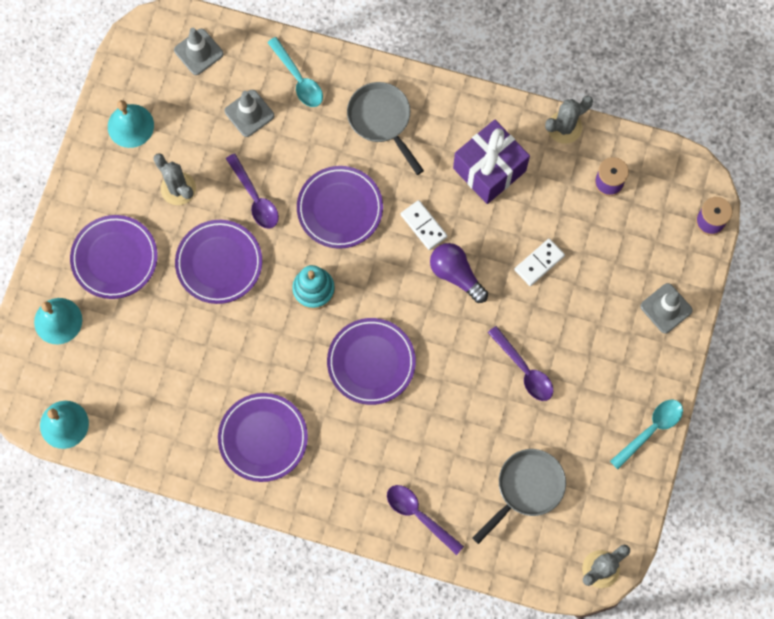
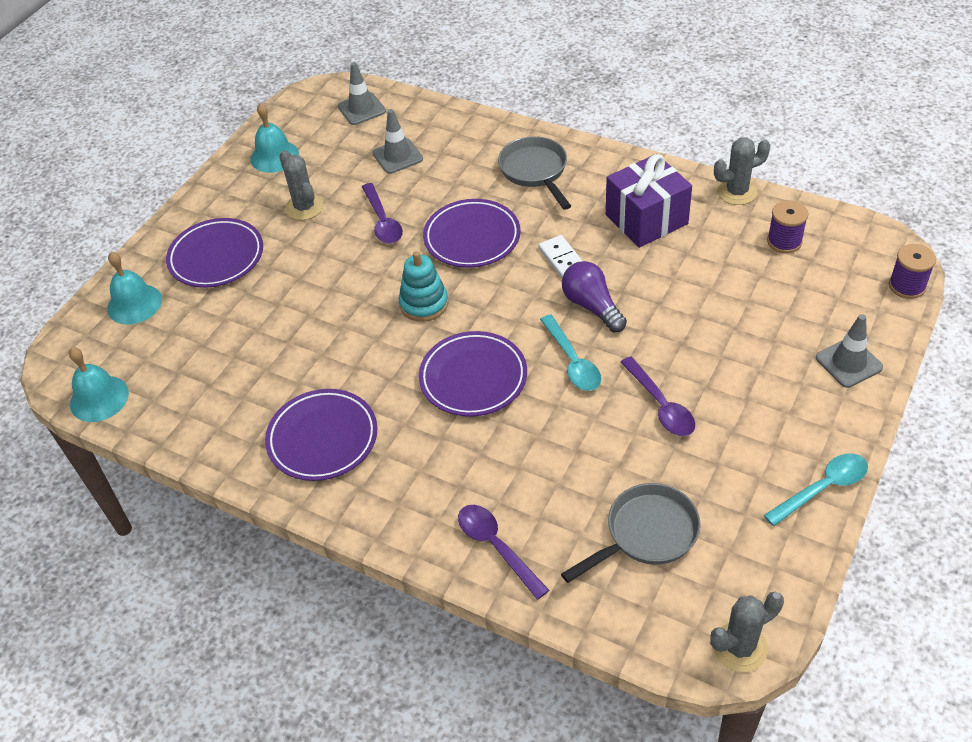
camera: 15 degrees right, 25 degrees down
purple plate [175,220,262,304] -> none
turquoise spoon [267,37,323,107] -> turquoise spoon moved to [540,315,601,391]
white domino [514,239,565,286] -> none

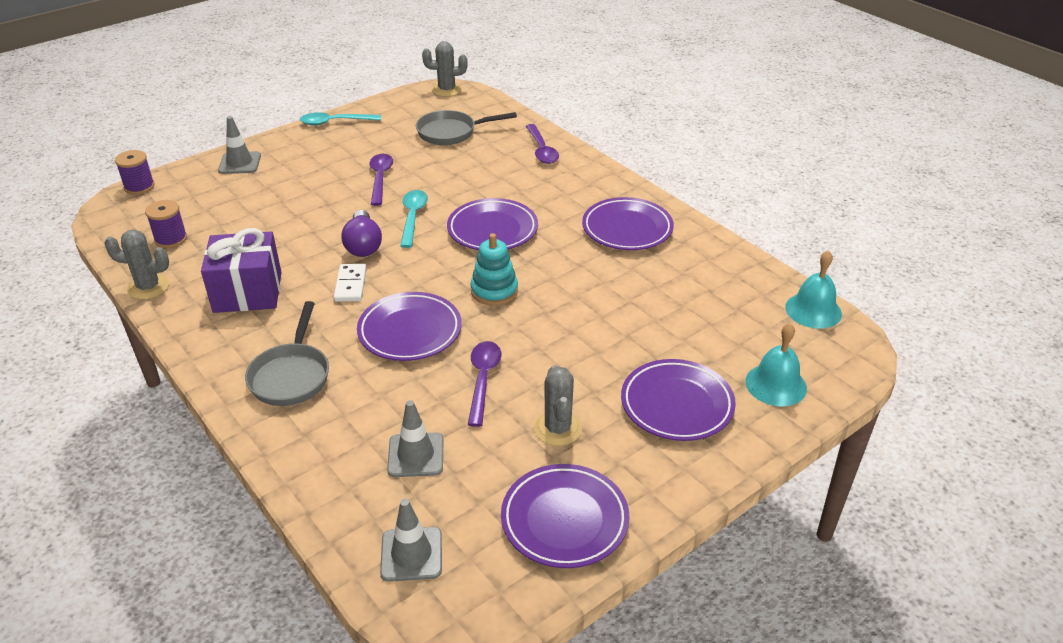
camera: 160 degrees left, 10 degrees down
turquoise bell [250,103,299,173] -> purple plate [501,464,630,568]

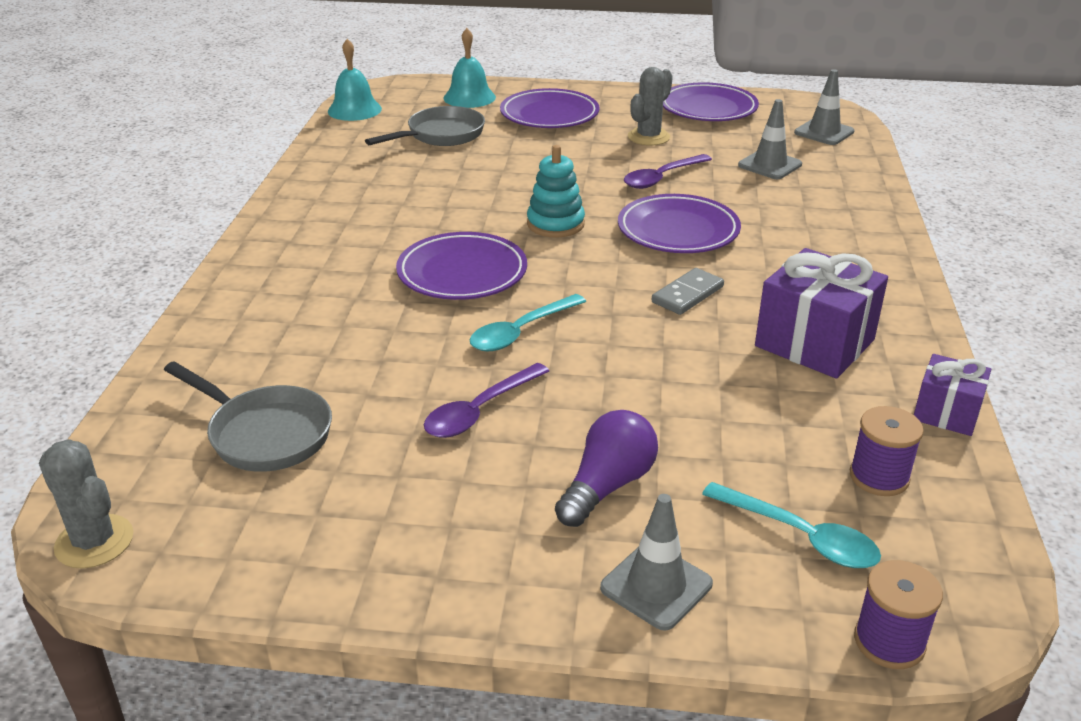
camera: 135 degrees left, 5 degrees down
grey cactus [104,230,169,300] -> purple gift [914,354,991,436]
grey pan [245,301,329,406] -> grey pan moved to [365,106,485,146]
turquoise spoon [300,113,381,126] -> turquoise spoon moved to [702,482,881,568]
white domino [334,264,367,302] -> grey domino [652,268,724,315]
purple light bulb [341,210,382,257] -> purple light bulb moved to [555,410,658,527]
purple spoon [526,124,559,164] -> none
purple plate [582,197,674,250] -> none

